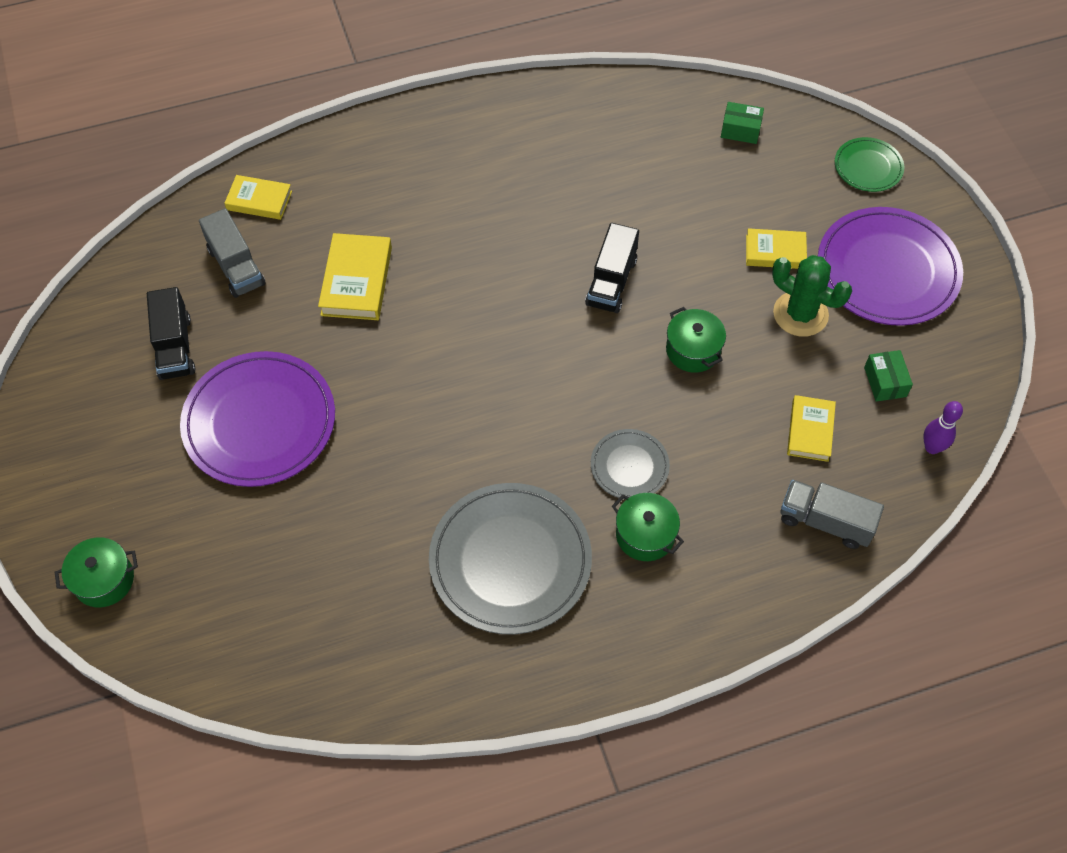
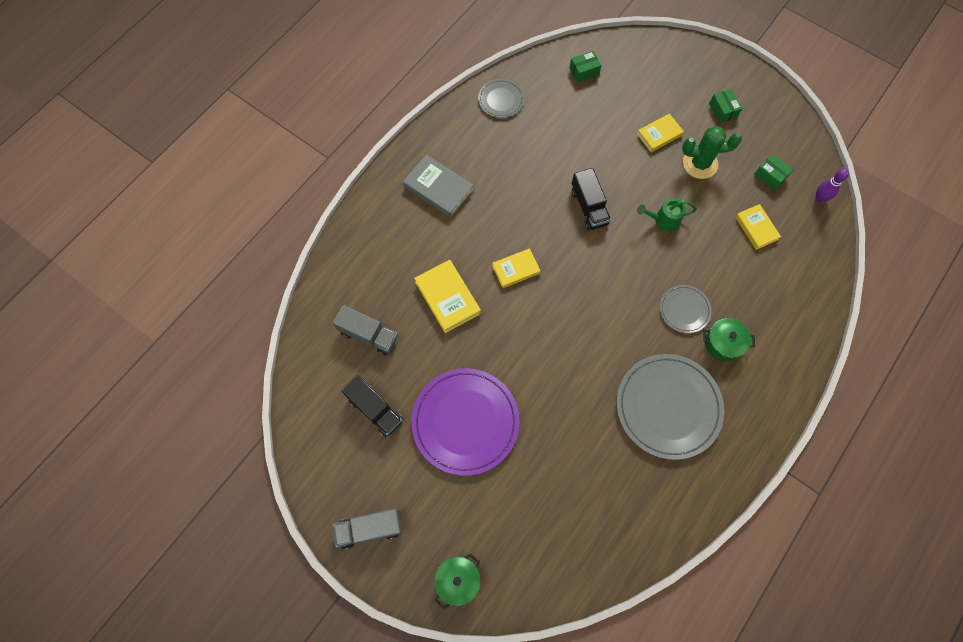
camera: 35 degrees left, 10 degrees up
yellow book [224,175,292,220] -> yellow book moved to [492,248,541,288]
green pot [666,307,726,373] -> green watering can [637,198,697,232]
grey truck [781,480,884,549] -> grey truck moved to [332,508,403,549]
purple plate [818,207,963,326] -> green box [709,89,742,123]
green plate [835,137,904,192] -> none
none -> grey book [403,154,474,218]
none -> grey plate [478,79,524,118]

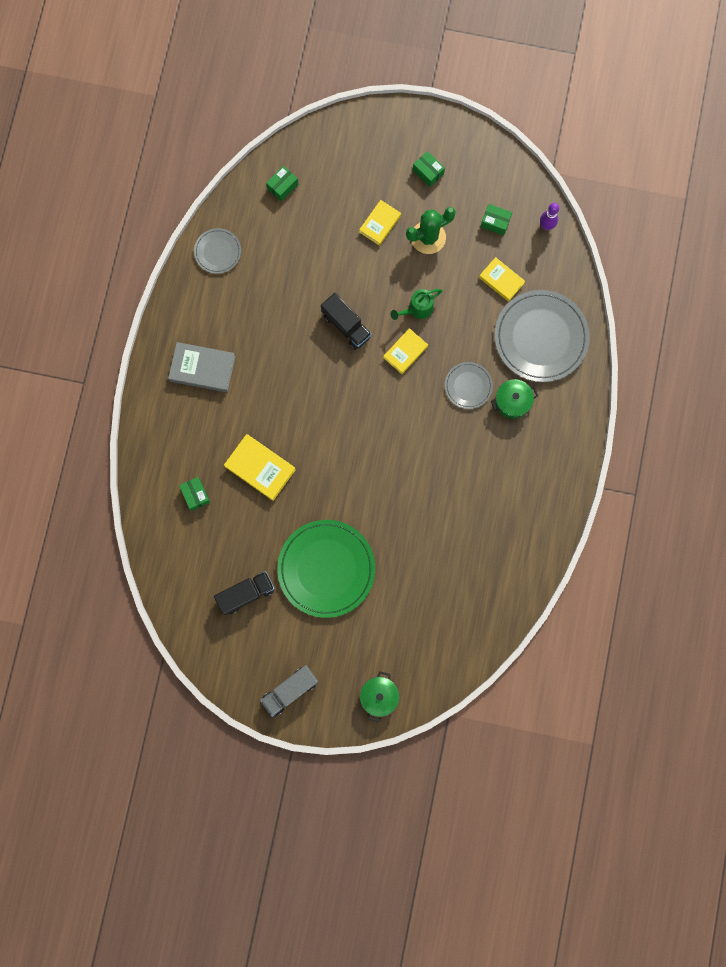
camera: 25 degrees left, 10 degrees up
grey truck [333,305,397,356] -> none
black truck [342,375,403,437] -> black truck turned 45 degrees counterclockwise [214,571,275,615]
purple plate [411,368,519,476] -> green plate [277,520,375,618]
yellow book [492,248,541,288] -> yellow book moved to [383,328,428,374]
grey plate [616,354,724,460] -> grey plate moved to [495,290,590,382]
none -> green box [179,477,210,511]

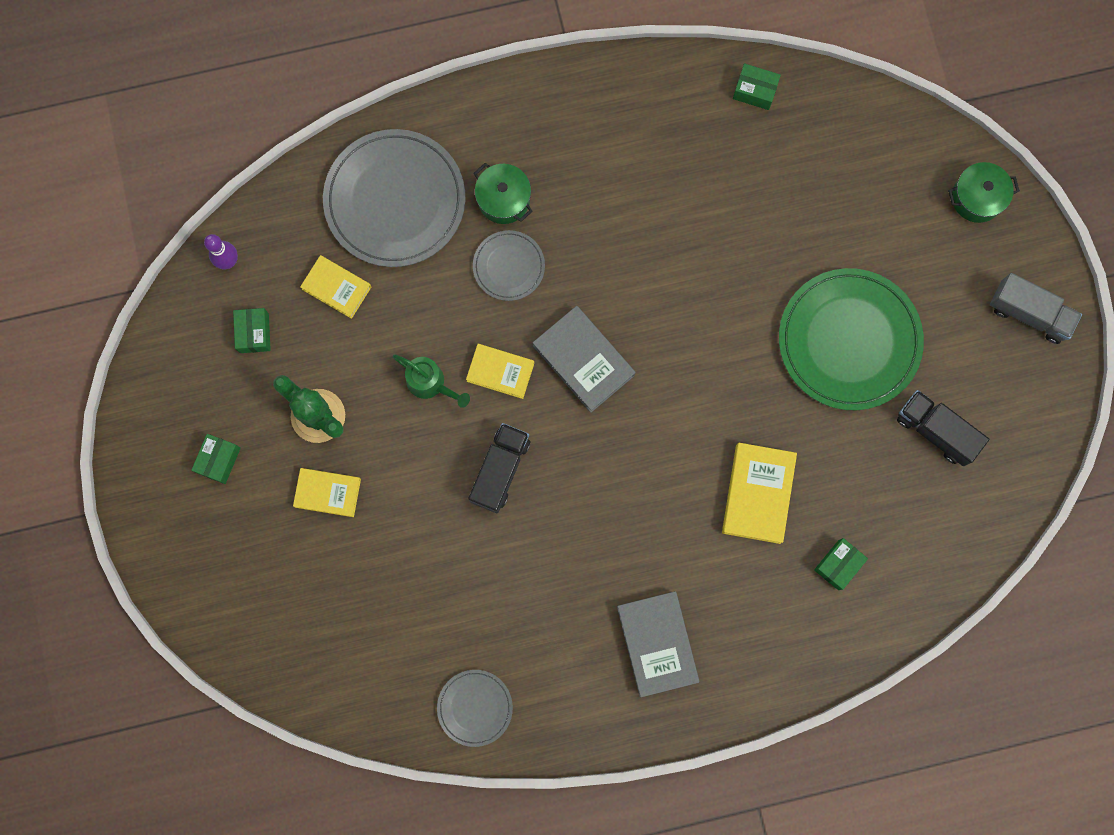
camera: 115 degrees left, 0 degrees up
green box [266,166,299,202] -> green box moved to [733,63,781,110]
yellow book [479,257,525,302] -> yellow book turned 75 degrees counterclockwise [300,255,372,319]
none -> grey book [533,306,636,413]

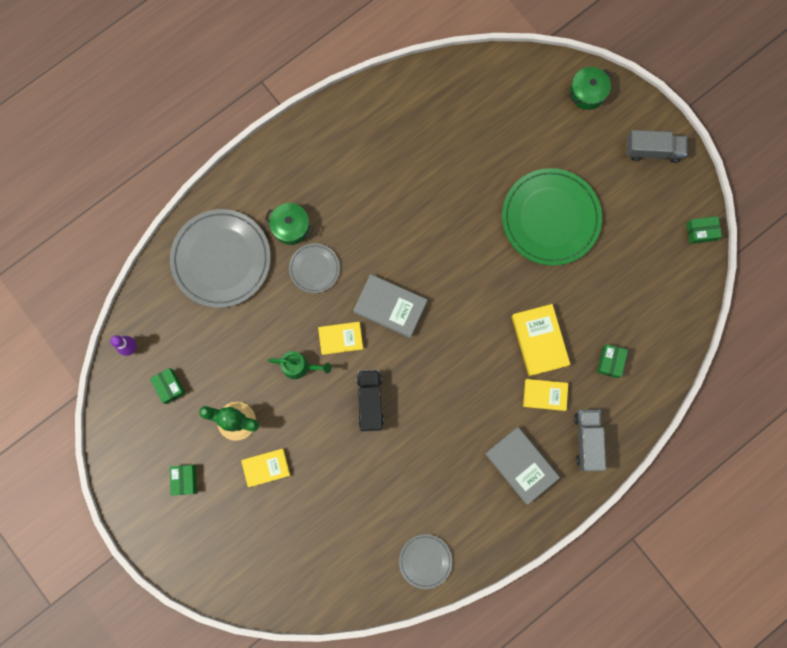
camera: 25 degrees left, 0 degrees up
yellow book [300,255,372,319] -> yellow book moved to [523,379,568,411]
green box [733,63,781,110] -> green box moved to [686,216,722,244]
black truck [897,390,989,466] -> none
none -> grey truck [574,410,606,471]

